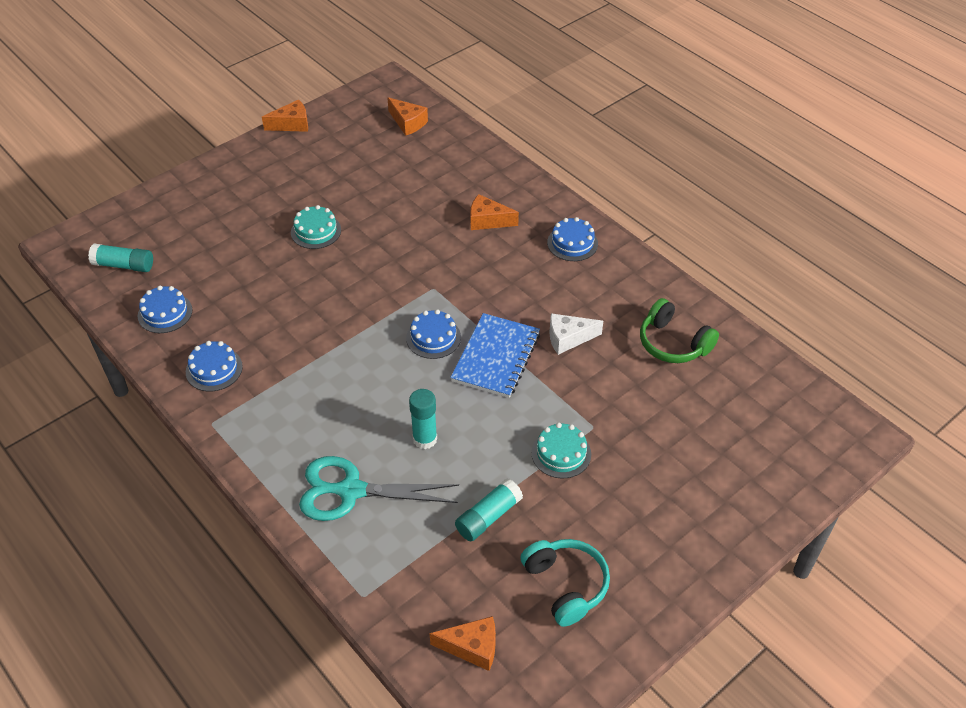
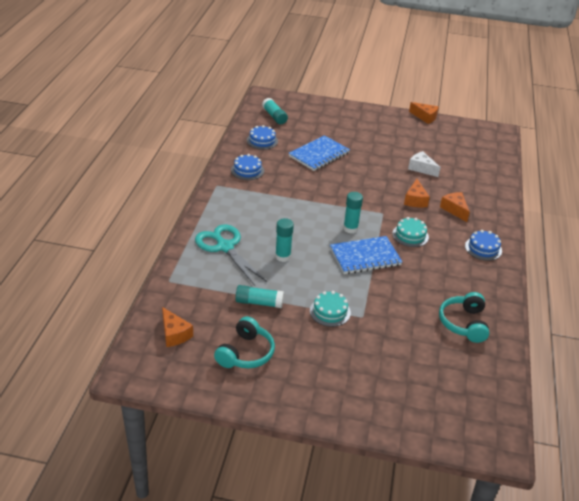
camera: 50 degrees right, 10 degrees down
turquoise cake [291,205,341,249] -> turquoise cake moved to [393,217,429,247]
orange cheese [387,97,428,136] -> orange cheese moved to [404,179,430,207]
blue cake [406,310,461,359] -> turquoise glue stick [343,192,363,233]
white cheese [549,313,603,355] -> white cheese moved to [408,151,441,177]
green headphones [640,298,719,363] -> turquoise headphones [439,292,489,343]
none -> blue notebook [289,135,350,171]

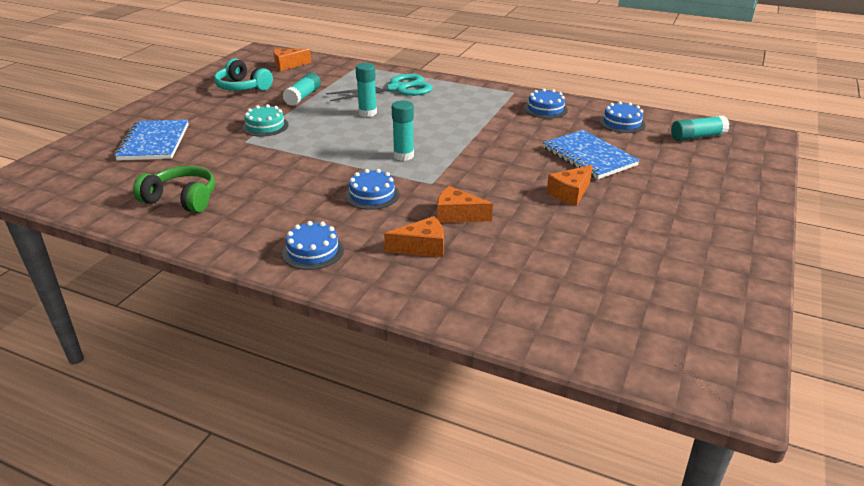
camera: 105 degrees right, 5 degrees down
blue notebook [330,236,402,274] -> blue notebook moved to [115,119,189,161]
turquoise cake [393,217,429,247] -> blue cake [345,169,399,210]
white cheese [408,151,441,177] -> none
orange cheese [409,102,439,124] -> orange cheese moved to [547,165,593,206]
turquoise headphones [439,292,489,343] -> green headphones [133,166,215,213]

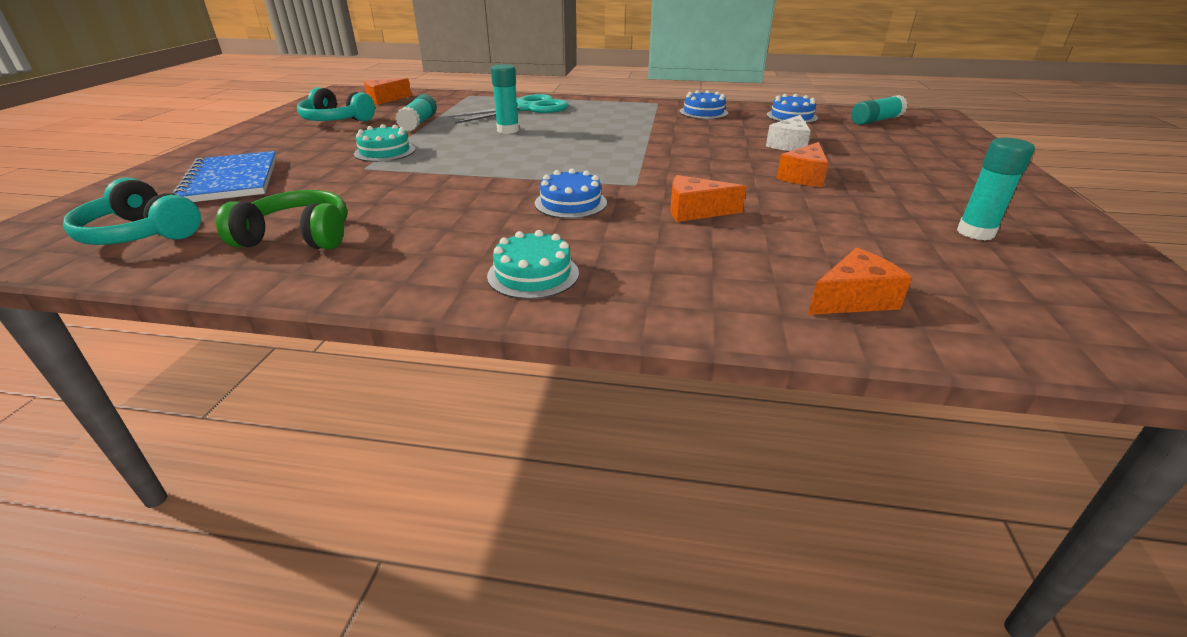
camera: 15 degrees left, 0 degrees up
blue cake [282,221,344,270] -> turquoise cake [487,230,579,299]
orange cheese [384,216,444,257] -> orange cheese moved to [808,248,912,315]
turquoise glue stick [392,100,414,161] -> turquoise glue stick moved to [957,138,1035,240]
blue notebook [543,130,640,179] -> white cheese [766,115,811,151]
none -> turquoise headphones [63,178,201,245]

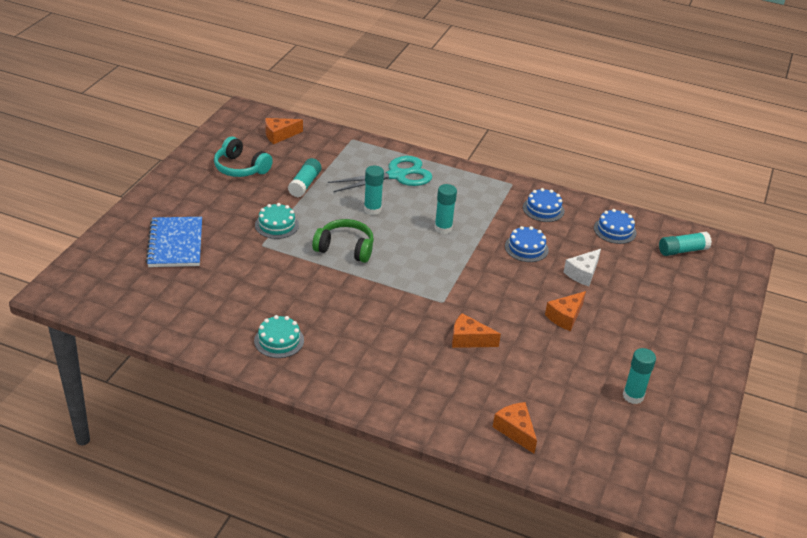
camera: 10 degrees right, 5 degrees up
turquoise headphones [63,178,201,245] -> none
green headphones [216,190,347,250] -> green headphones moved to [312,219,374,263]
turquoise cake [487,230,579,299] -> turquoise cake moved to [254,315,304,358]
blue cake [535,169,607,219] -> blue cake moved to [505,226,549,262]
orange cheese [808,248,912,315] -> orange cheese turned 105 degrees counterclockwise [493,402,537,453]
none -> turquoise glue stick [434,184,457,234]

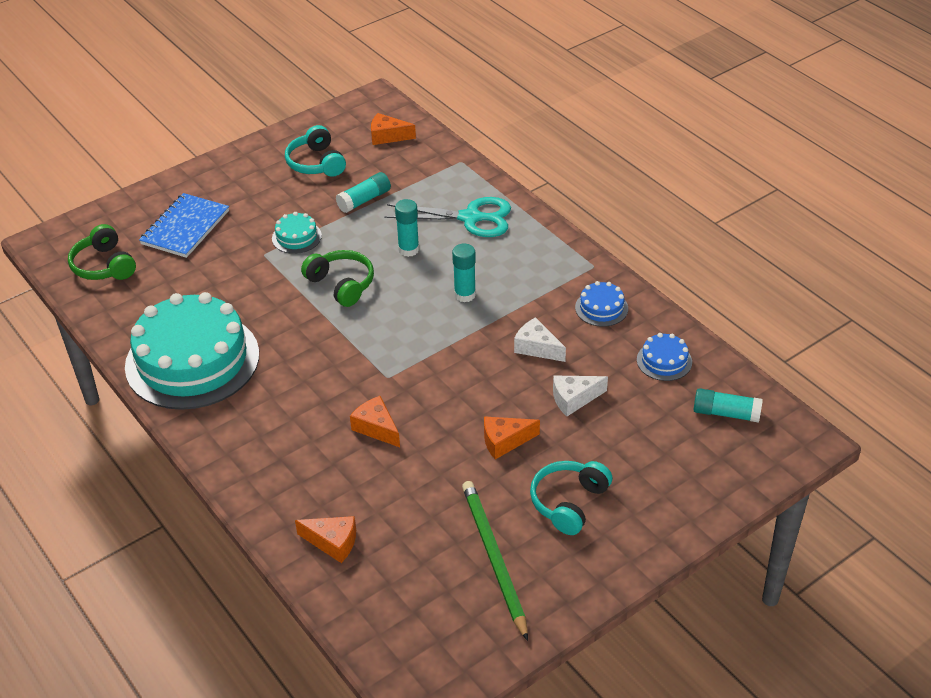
camera: 35 degrees right, 5 degrees up
turquoise cake [254,315,304,358] -> turquoise cake [125,292,259,410], size x2.44
orange cheese [493,402,537,453] -> orange cheese turned 105 degrees clockwise [295,516,356,563]
blue cake [505,226,549,262] -> white cheese [514,317,566,362]
turquoise glue stick [623,348,656,404] -> green pencil [462,481,528,641]
none -> green headphones [68,224,136,280]
none -> turquoise headphones [530,461,612,535]

